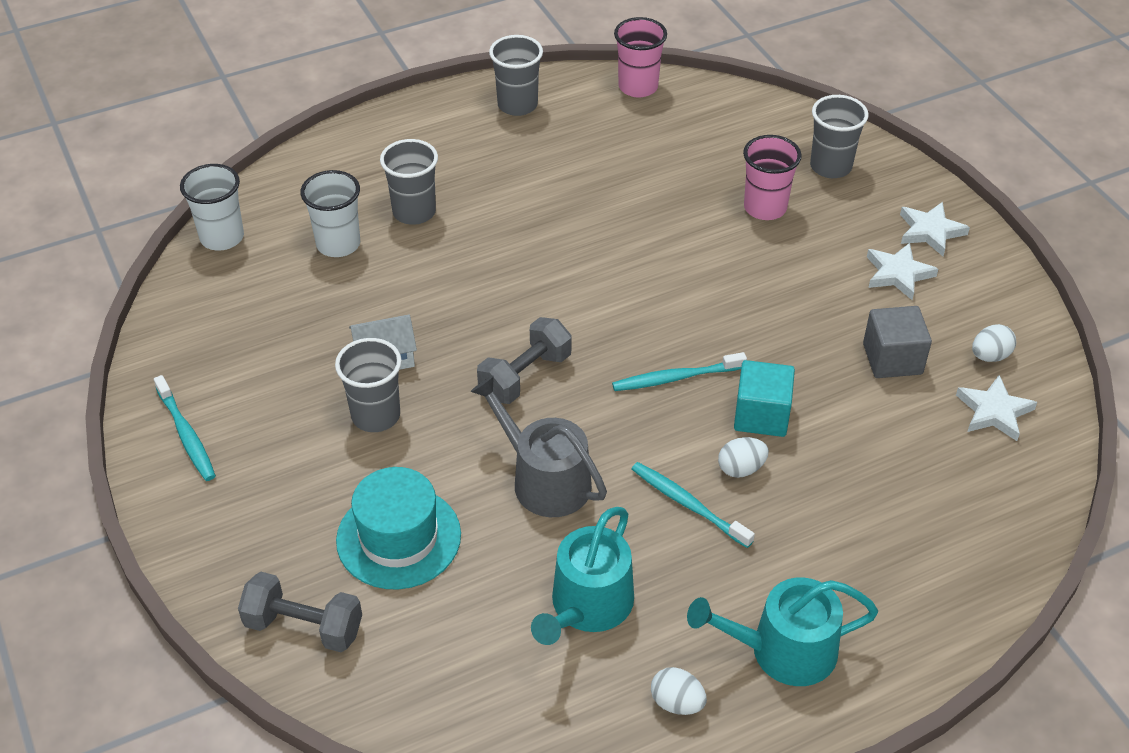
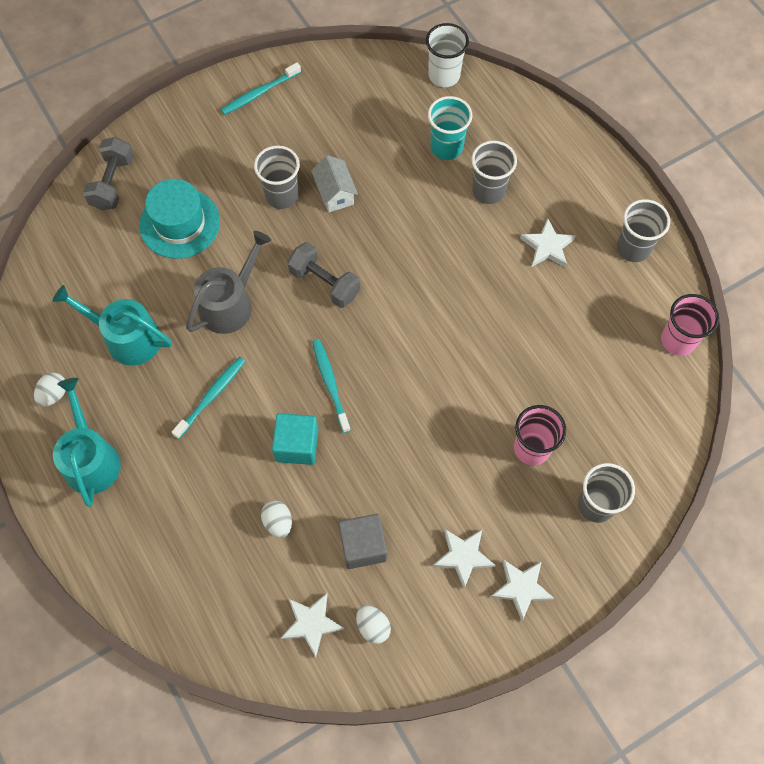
camera: 85 degrees right, 20 degrees up
white cup [300,170,360,257] -> turquoise cup [428,96,472,160]
white egg [718,437,769,478] -> white egg moved to [261,500,292,538]
none -> white star [520,219,576,268]

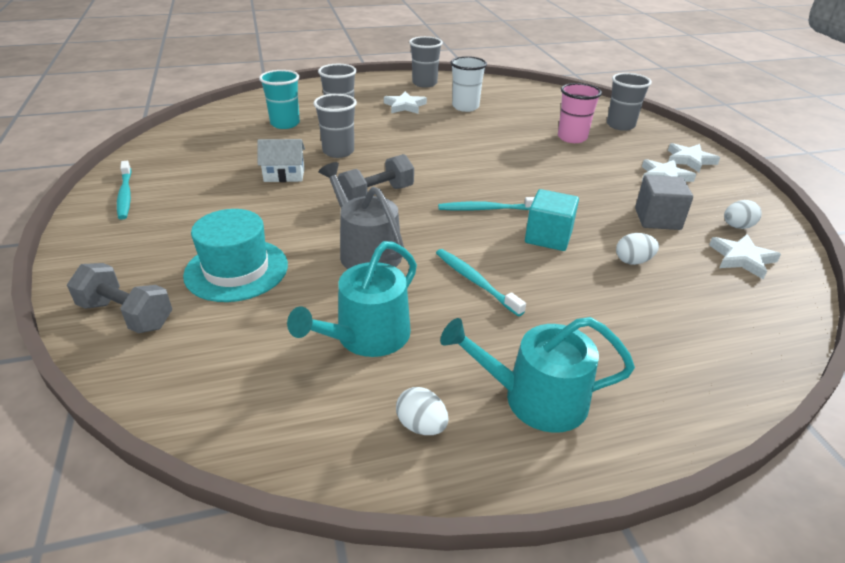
camera: 75 degrees left, 30 degrees down
grey cup [254,145,300,209] -> grey cup moved to [313,94,357,158]
white cup [426,23,469,87] -> white cup moved to [450,56,487,112]
pink cup [661,294,719,356] -> none

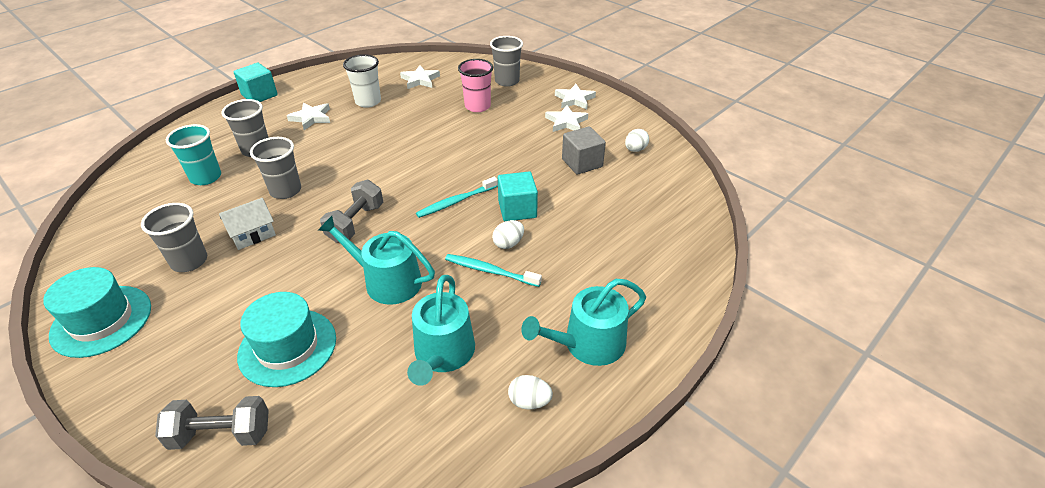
camera: 30 degrees left, 5 degrees up
turquoise toothbrush [117,161,132,220] -> turquoise hat [43,267,151,358]
grey watering can [319,162,404,269] -> turquoise watering can [318,216,435,305]
grey cup [409,36,443,88] -> grey cup moved to [141,203,207,272]
white egg [616,233,659,265] -> white egg moved to [492,220,524,249]
white star [709,234,781,279] -> white star moved to [400,65,440,89]
none -> turquoise cube [234,63,278,102]

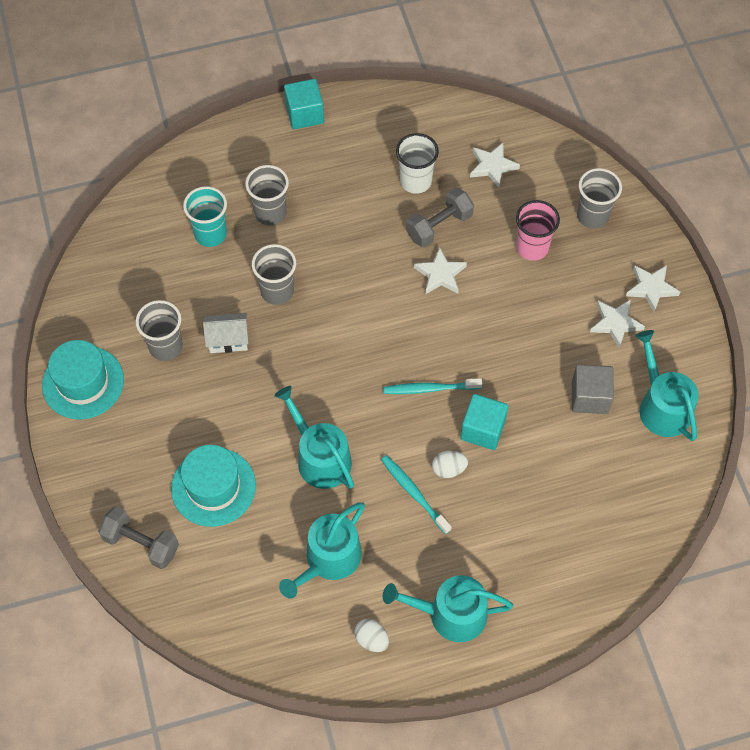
camera: 30 degrees right, 20 degrees up
white star [287,102,330,130] -> white star moved to [414,247,467,294]
grey dumbbell [320,180,383,243] -> grey dumbbell moved to [406,188,474,247]
white egg [625,129,649,152] -> turquoise watering can [635,330,698,441]

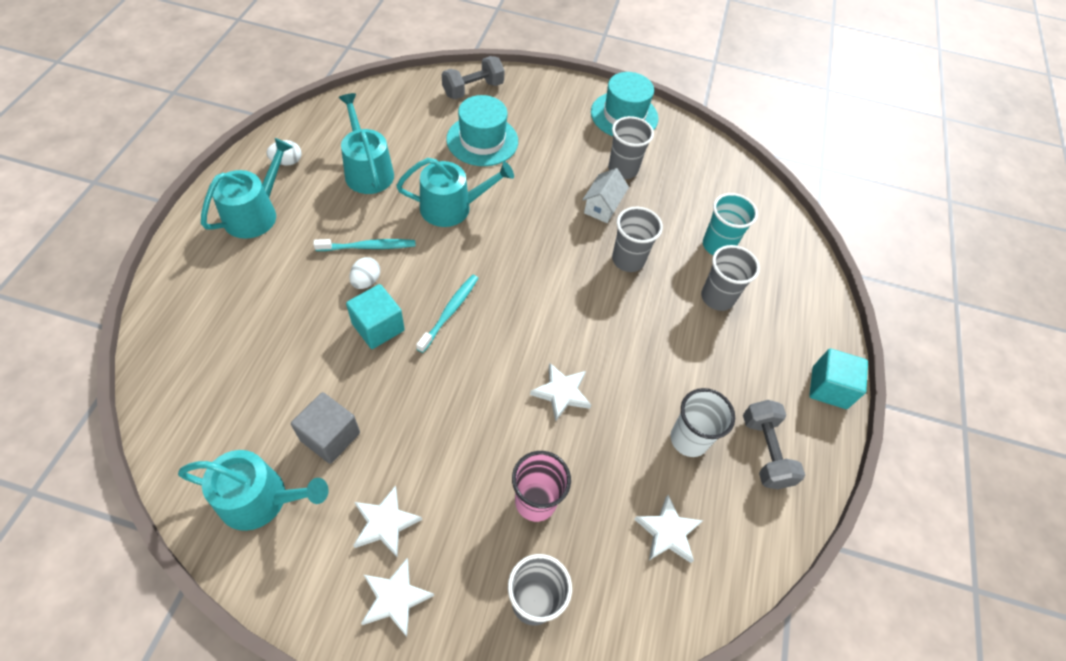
camera: 115 degrees right, 5 degrees down
grey dumbbell [406,188,474,247] -> grey dumbbell moved to [743,400,805,489]

